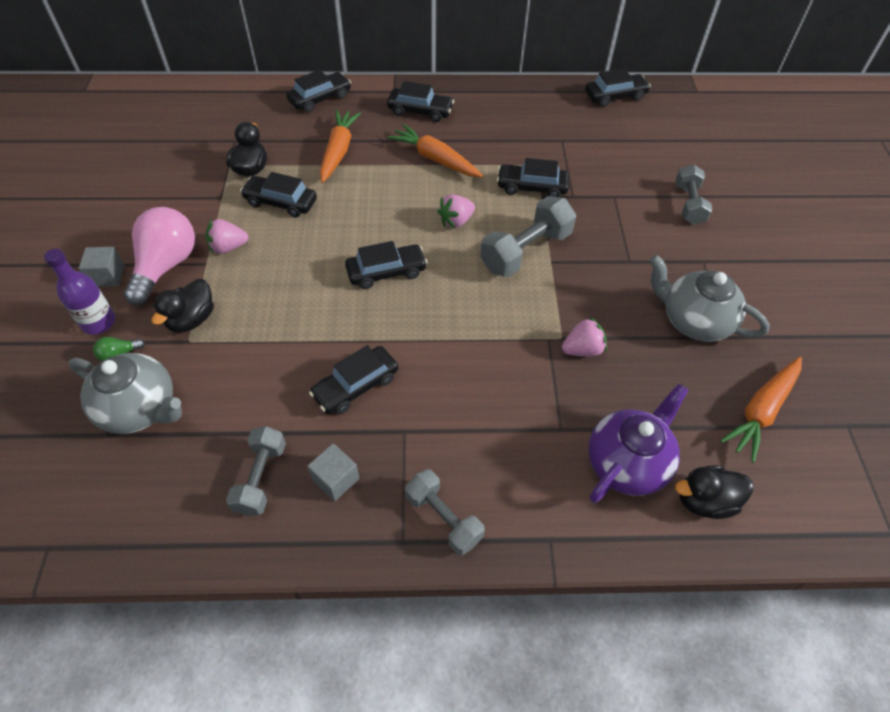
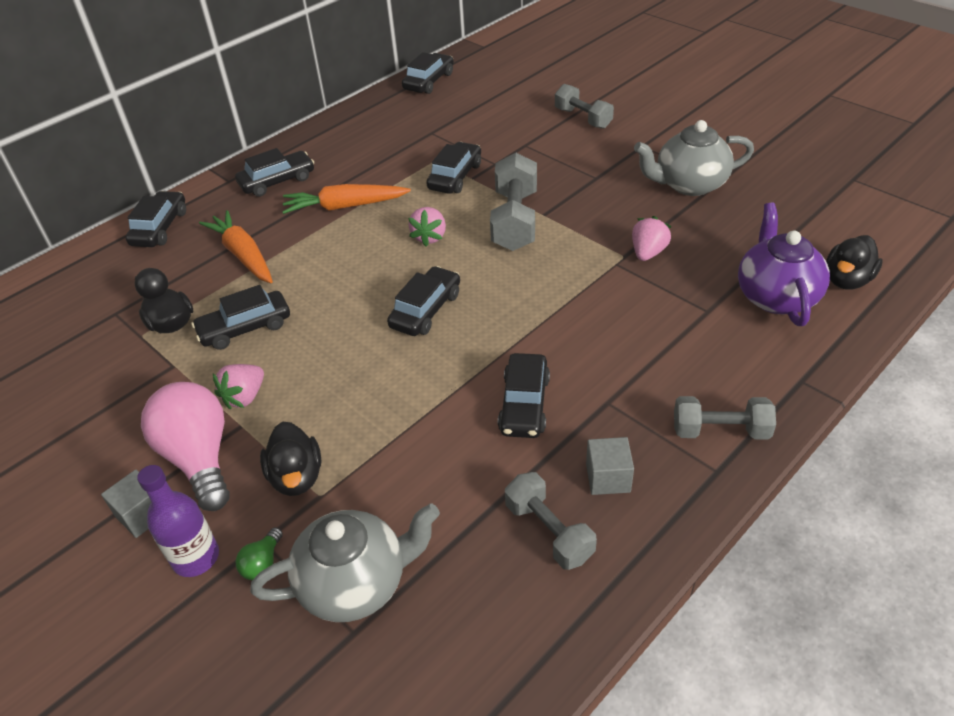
camera: 40 degrees left, 10 degrees down
black car [497,158,569,197] -> black car turned 150 degrees clockwise [426,142,481,194]
orange carrot [720,357,802,463] -> none

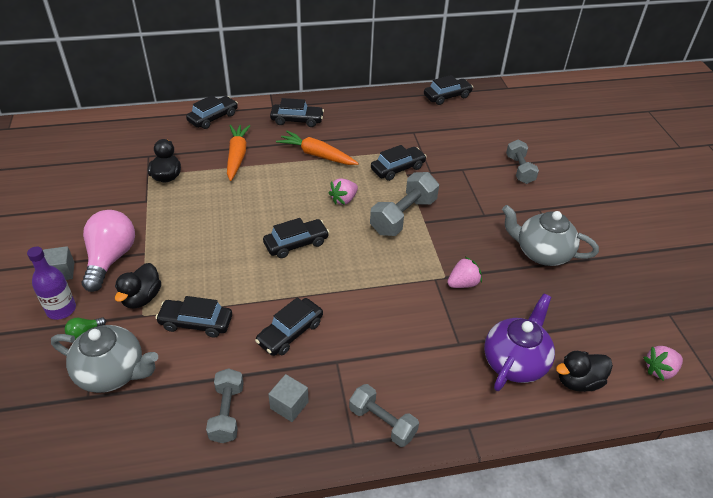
camera: 30 degrees right, 0 degrees up
black car [192,285,290,350] -> black car moved to [156,296,232,338]
pink strawberry [213,364,264,410] -> pink strawberry moved to [643,346,683,381]

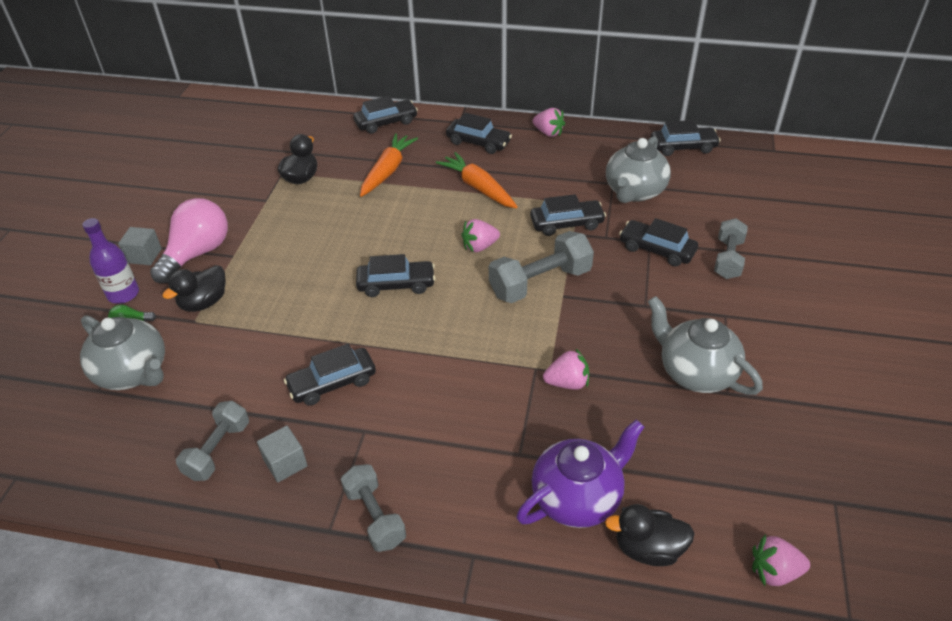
camera: 25 degrees right, 0 degrees up
black car [156,296,232,338] -> black car moved to [619,218,698,267]
none -> pink strawberry [533,108,565,137]
none -> grey teapot [606,136,671,203]

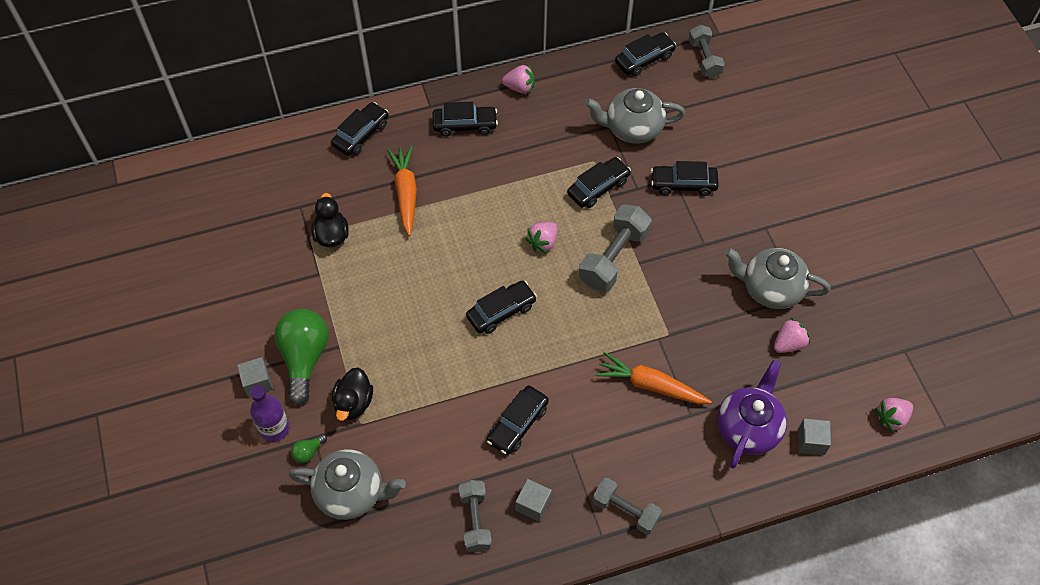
camera: 30 degrees left, 15 degrees up
pink light bulb [150,198,228,283] -> green light bulb [274,309,329,405]
orange carrot [436,152,518,209] -> orange carrot moved to [595,352,712,404]
pink strawberry [543,349,589,390] -> pink strawberry moved to [774,317,810,353]
black duck [605,504,695,566] -> grey cube [798,418,831,455]
grey teapot [606,136,671,203] -> grey teapot turned 90 degrees clockwise [585,88,685,144]
grey dumbbell [714,218,748,279] -> grey dumbbell moved to [689,25,725,78]

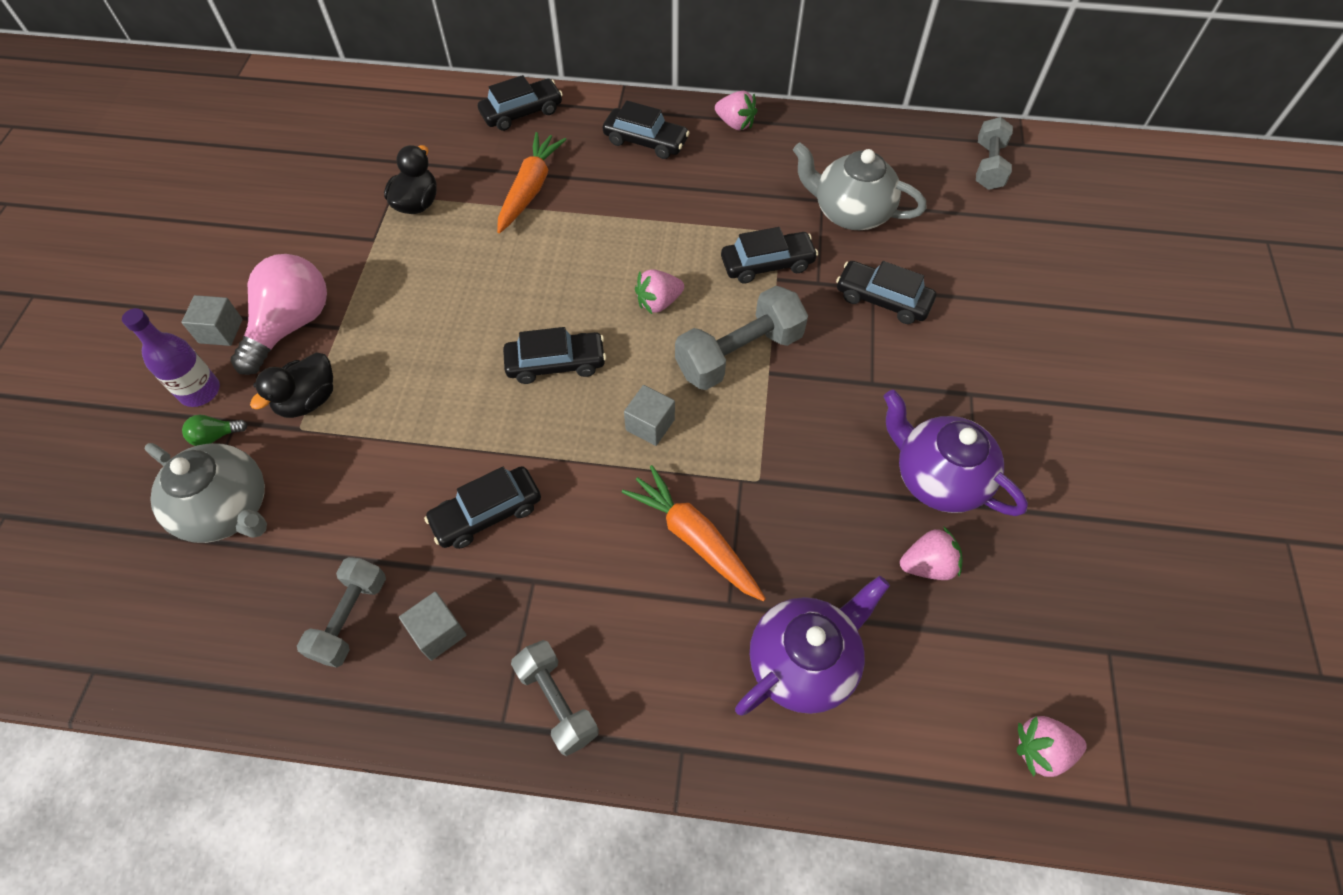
camera: 25 degrees right, 0 degrees up
green light bulb [274,309,329,405] -> pink light bulb [230,254,327,375]
black car [615,32,676,76] -> none
grey teapot [724,248,831,309] -> purple teapot [884,390,1028,516]
grey cube [798,418,831,455] -> grey cube moved to [624,385,675,446]

